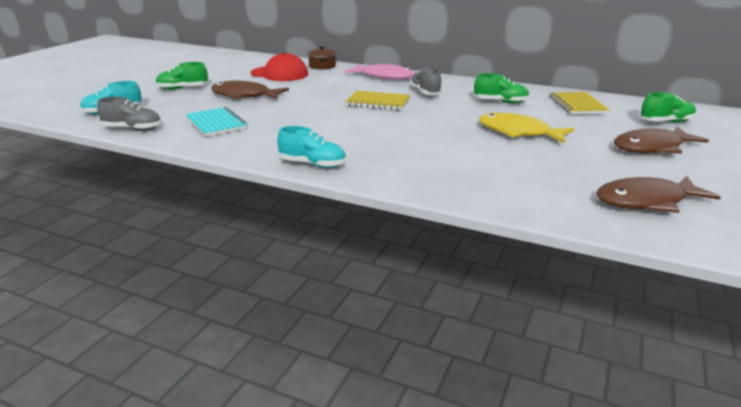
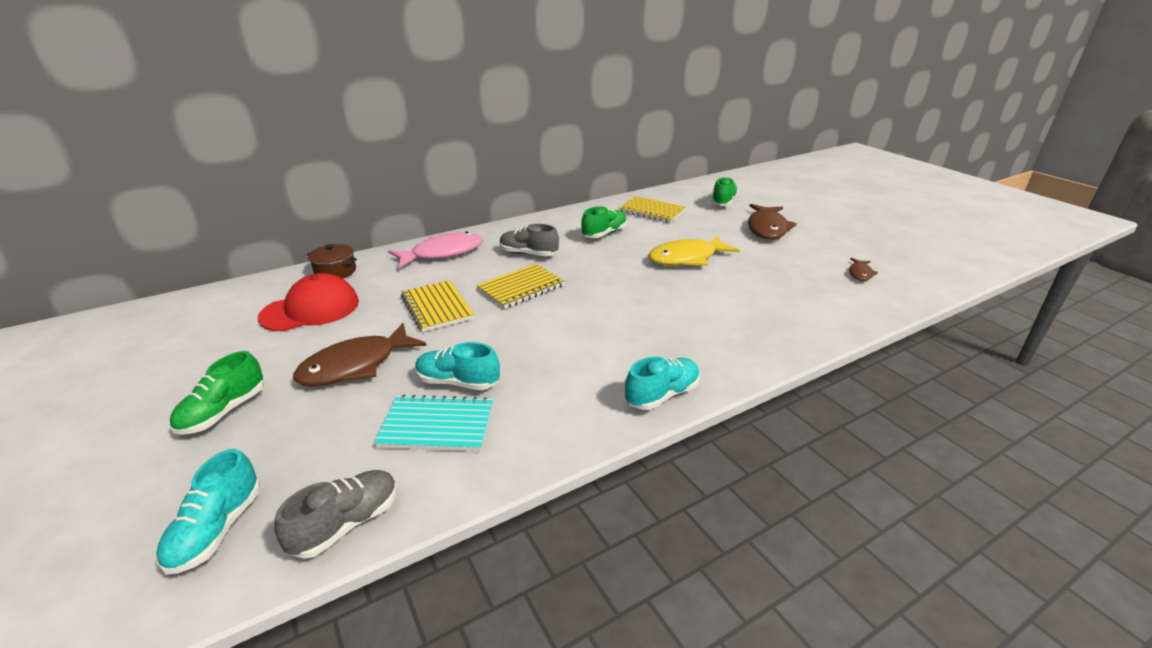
camera: 55 degrees left, 5 degrees up
brown fish [596,176,721,213] -> brown fish [849,258,878,281], size x0.49
none -> yellow notebook [401,280,474,332]
none -> turquoise shoe [415,342,500,390]

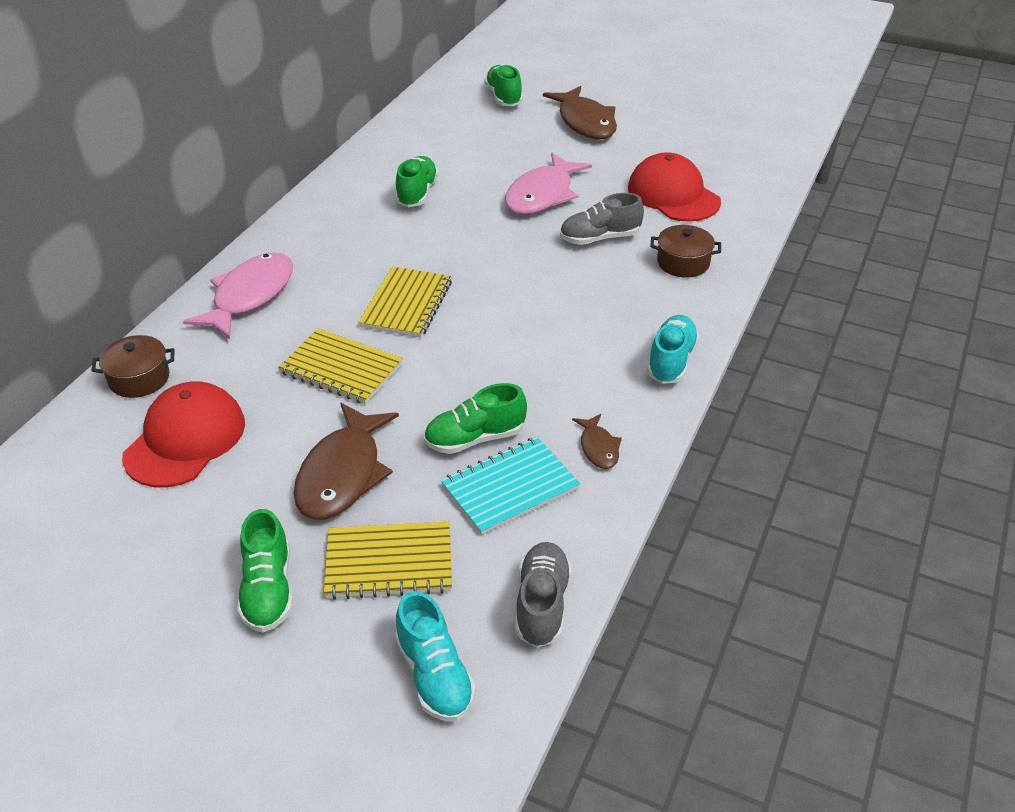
camera: 35 degrees left, 10 degrees up
turquoise shoe [415,342,500,390] -> green shoe [424,383,527,454]
grey shoe [500,224,559,256] -> grey shoe moved to [560,193,644,245]
yellow notebook [619,196,686,223] -> yellow notebook moved to [324,522,452,600]
yellow fish [648,235,740,266] -> pink fish [505,153,592,215]
brown fish [849,258,878,281] -> brown fish moved to [572,414,622,469]
none -> red cap [628,152,721,222]
none -> brown pot [650,225,721,278]

